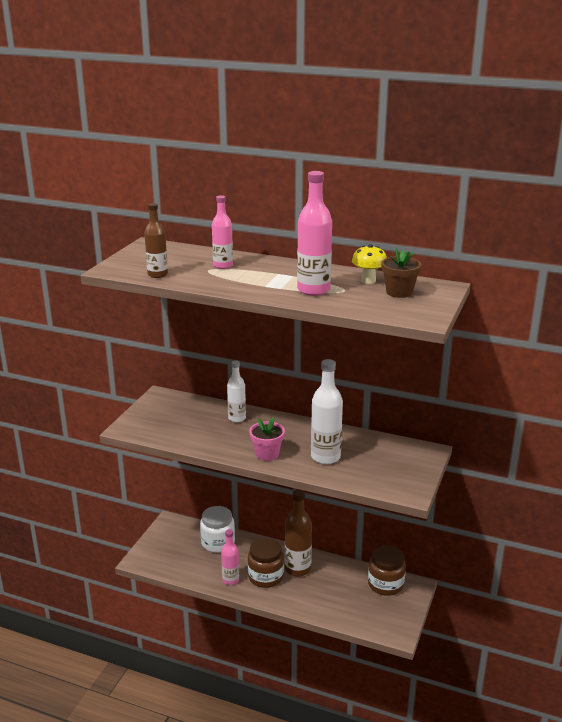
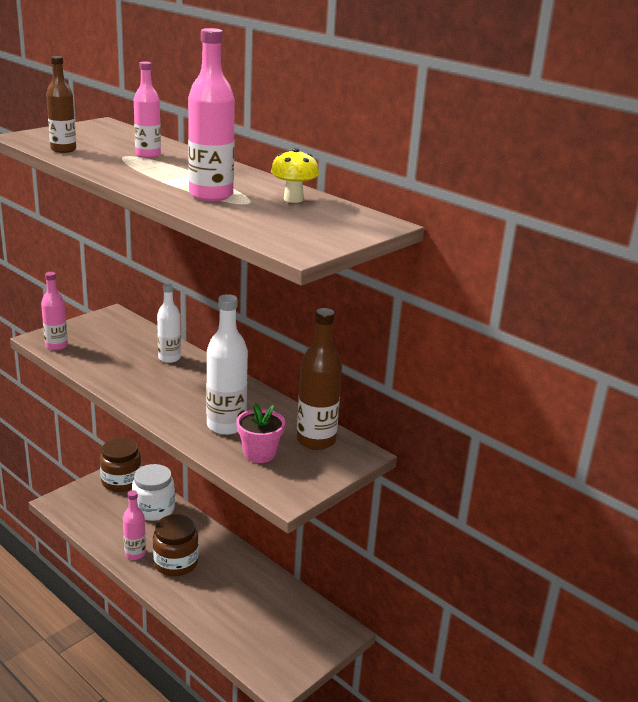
camera: 20 degrees right, 0 degrees up
pink flower pot [249,417,285,461] -> pink flower pot moved to [236,403,285,463]
brown bottle [285,489,312,577] -> brown bottle moved to [297,308,342,450]
brown jar [368,545,406,596] -> brown jar moved to [100,438,141,492]
brown flower pot [382,248,421,298] -> none
none -> pink bottle [41,272,68,350]

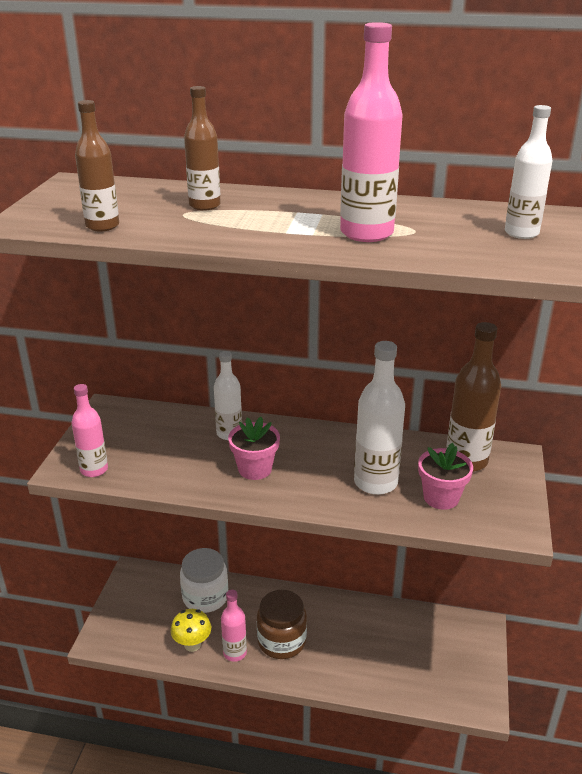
camera: 30 degrees left, 5 degrees up
brown jar [100,438,141,492] -> none
pink bottle [134,61,161,158] -> brown bottle [184,86,221,211]
yellow mushroom [271,148,319,203] -> yellow mushroom moved to [171,609,211,652]
none -> pink flower pot [228,417,280,480]
none -> white bottle [505,105,553,239]

